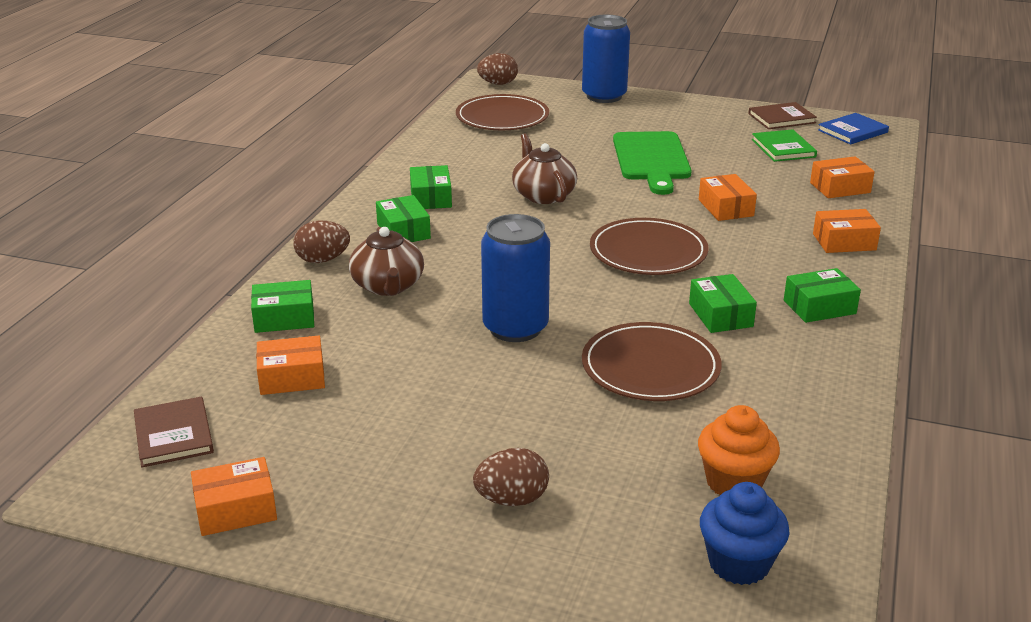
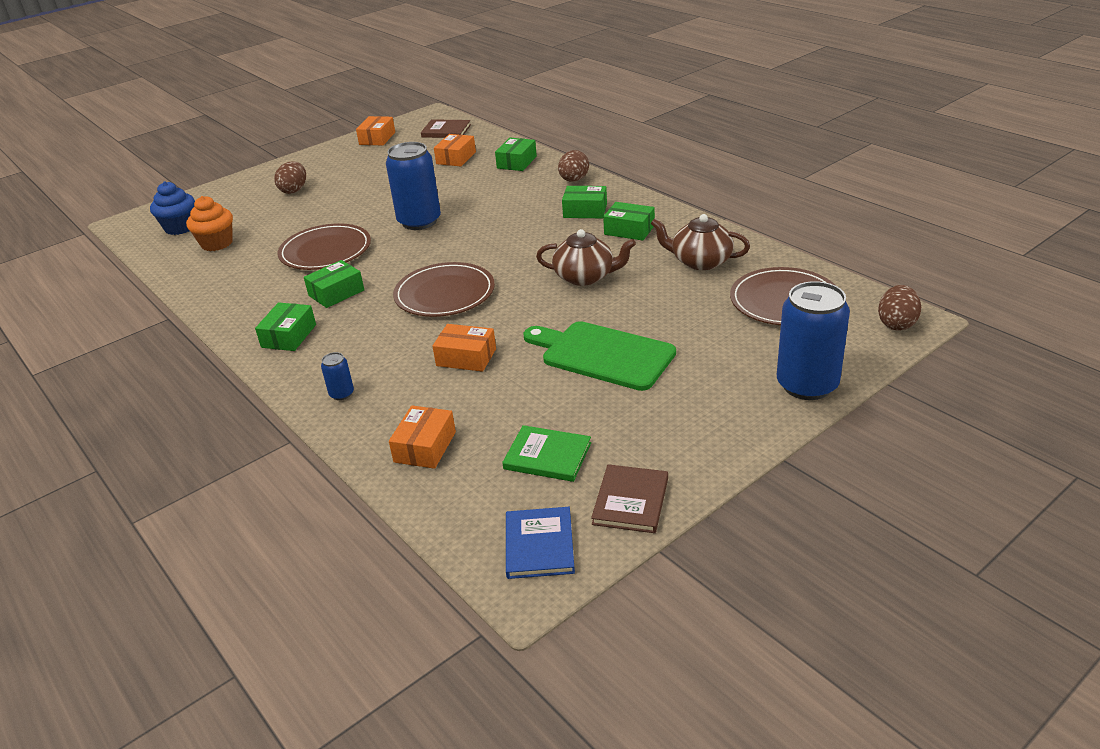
camera: 125 degrees right, 5 degrees up
brown teapot [349,227,424,296] -> brown teapot moved to [651,214,750,270]
green box [689,274,757,333] -> green box turned 60 degrees counterclockwise [304,260,364,308]
orange box [813,209,881,253] -> blue can [321,352,354,400]

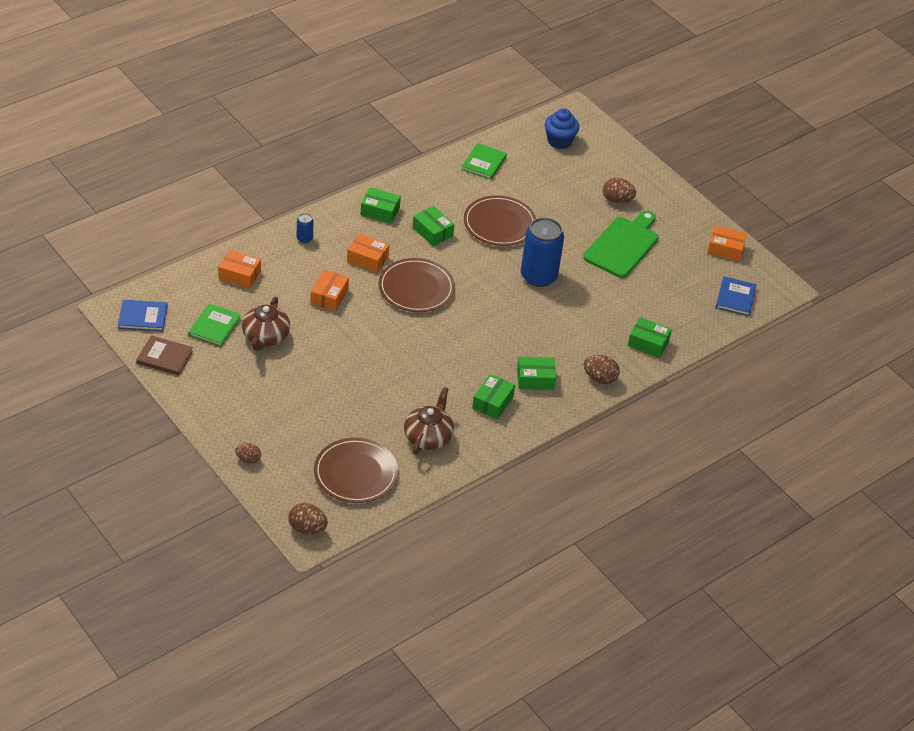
camera: 85 degrees right, 10 degrees up
orange cupcake [186,196,233,251] -> none
brown book [421,119,471,138] -> blue book [716,276,757,316]
orange box [434,134,476,167] -> orange box moved to [347,234,389,272]
green cutting board [523,321,676,391] -> green cutting board moved to [583,211,658,278]
brown teapot [536,229,636,286] -> brown teapot moved to [242,297,290,351]
green box [562,186,607,218] -> green box turned 75 degrees clockwise [517,357,556,390]
blue can [777,281,850,400] -> brown egg [235,443,261,463]
none -> green book [461,143,507,180]

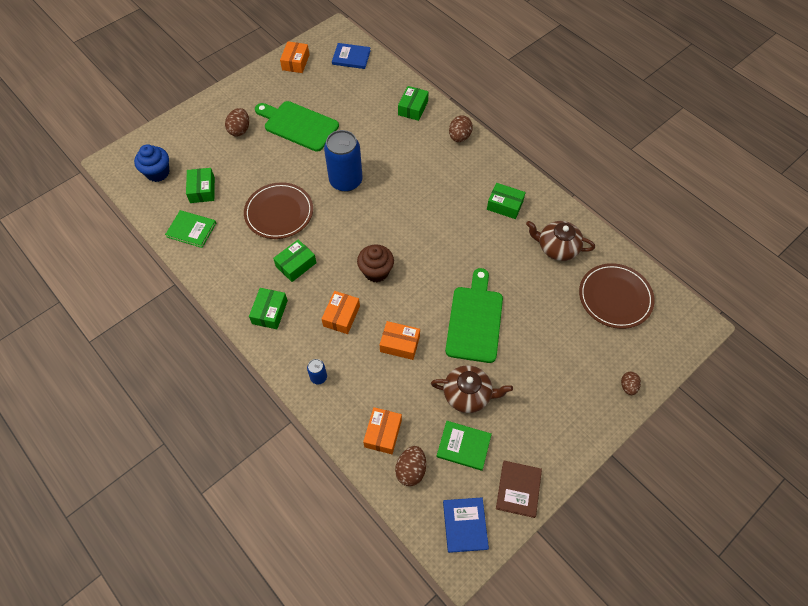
camera: 90 degrees left, 15 degrees up
brown egg [288,503,328,534] -> brown egg moved to [395,446,426,486]
brown plate [378,258,455,312] -> brown cupcake [357,244,394,282]
green box [517,357,556,390] -> green box moved to [186,168,215,203]
none -> green cutting board [445,268,503,363]

